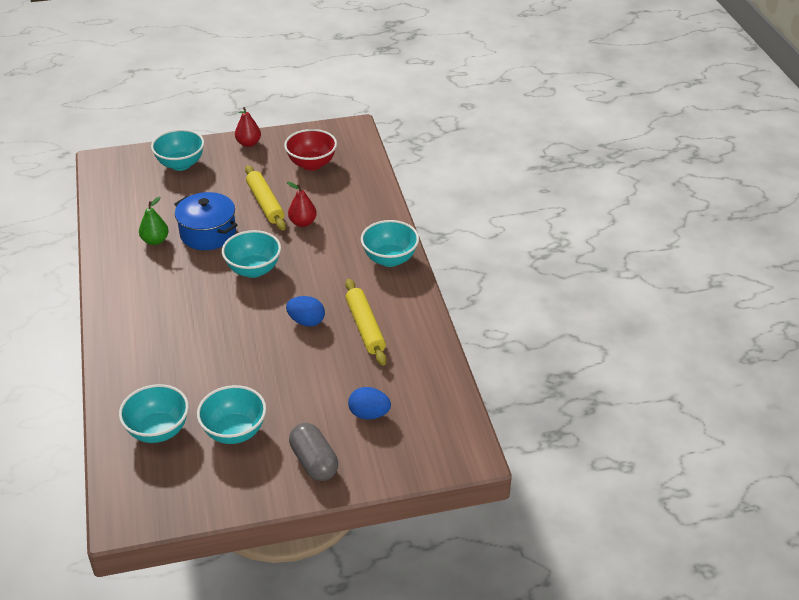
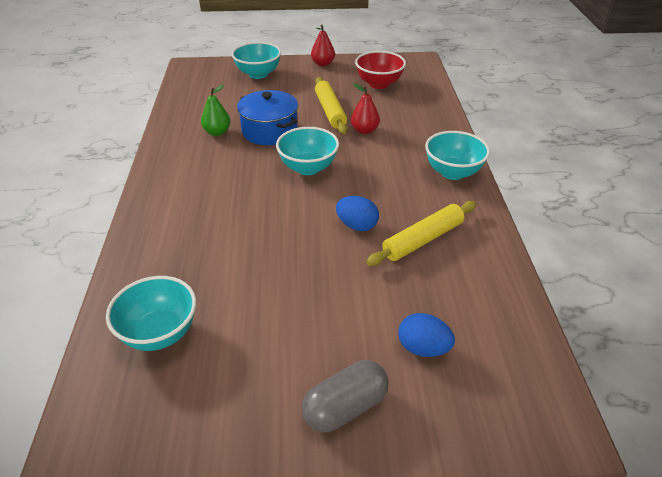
camera: 10 degrees right, 0 degrees up
turquoise bowl [197,385,266,444] -> none
grey capsule [289,423,338,481] -> grey capsule turned 75 degrees clockwise [302,360,389,433]
yellow rolling pin [345,279,387,366] -> yellow rolling pin turned 60 degrees clockwise [366,201,476,266]

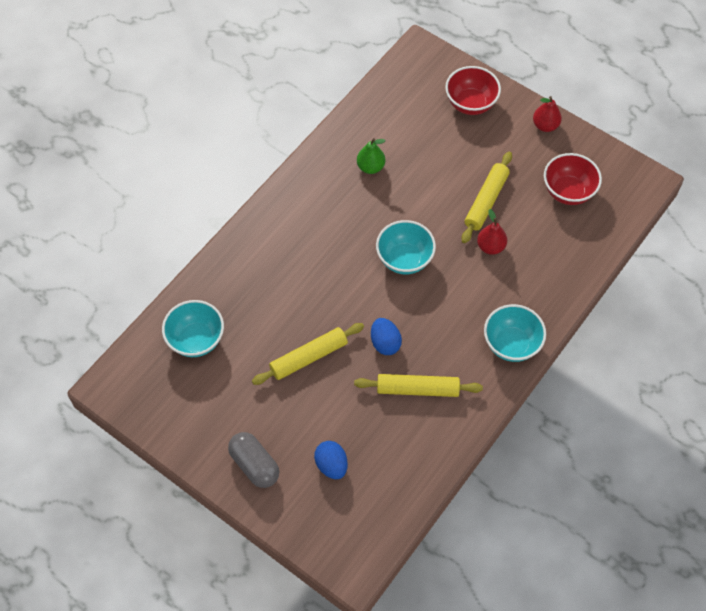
camera: 40 degrees right, 20 degrees up
turquoise bowl [232,42,281,79] -> red bowl [445,66,501,115]
blue pot [237,90,298,145] -> none
grey capsule [302,360,389,433] -> grey capsule turned 45 degrees clockwise [228,432,279,488]
none -> yellow rolling pin [252,323,364,385]

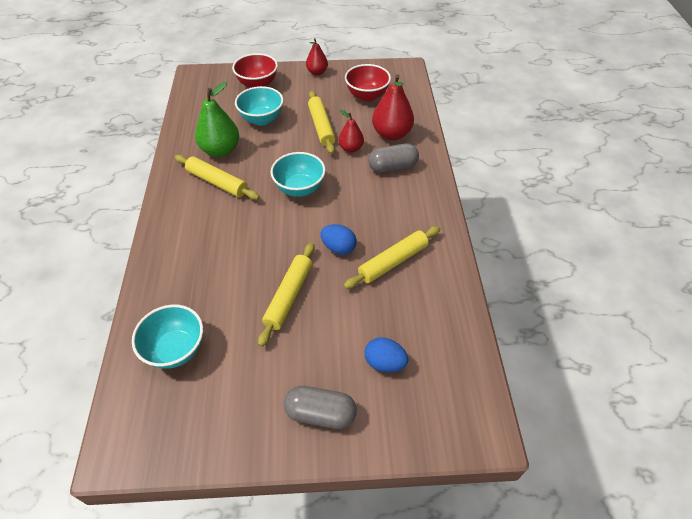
camera: 40 degrees left, 10 degrees down
green pear [357,138,385,174] -> green pear [195,82,239,157], size x1.66
turquoise bowl [484,304,546,362] -> turquoise bowl moved to [235,86,284,126]
none -> yellow rolling pin [175,155,260,200]
none -> grey capsule [368,143,419,173]
none -> red pear [372,74,414,140]

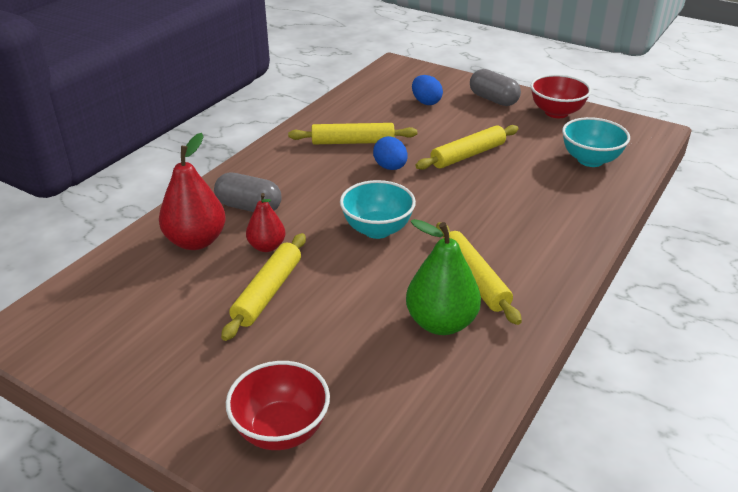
camera: 145 degrees left, 15 degrees down
turquoise bowl [235,86,284,126] -> none
red pear [306,38,328,75] -> none
red bowl [345,64,391,101] -> red bowl moved to [530,74,591,118]

